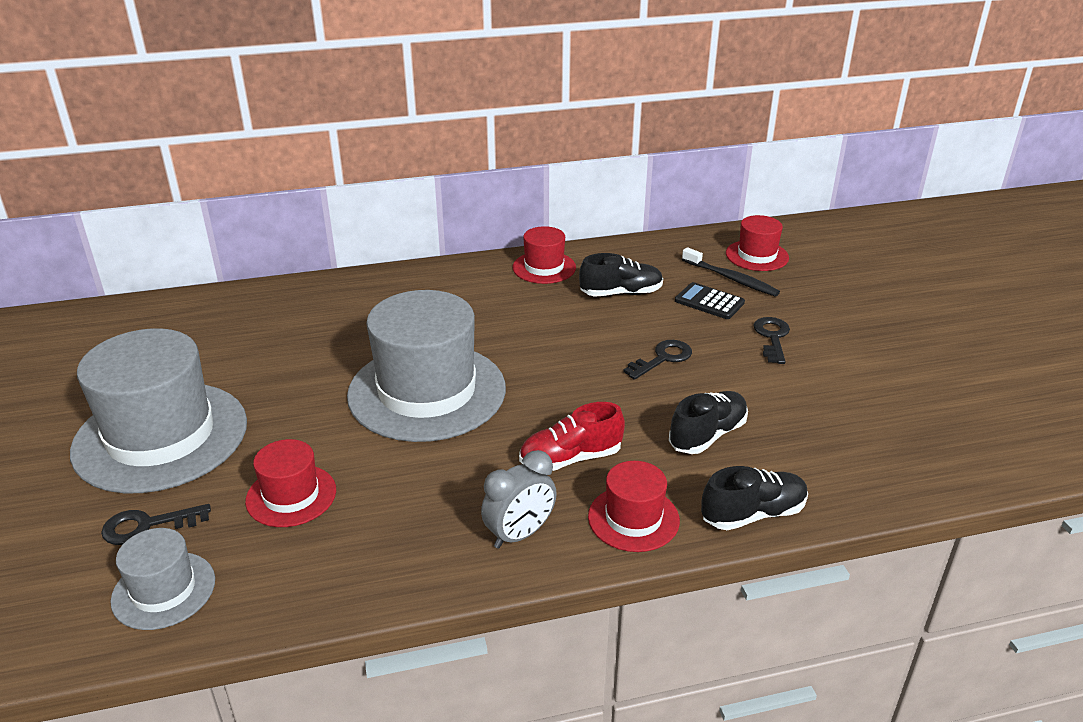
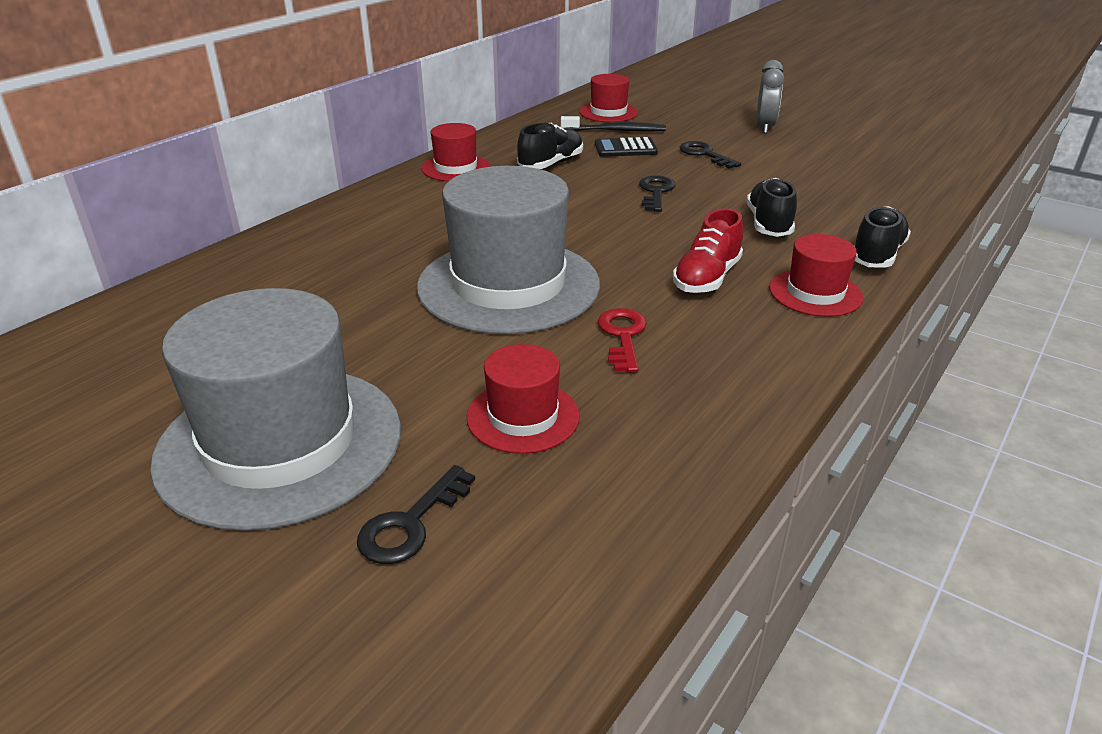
camera: 40 degrees left, 0 degrees up
grey hat [111,528,215,630] -> none
grey clock [481,450,557,549] -> grey clock moved to [756,60,784,134]
none -> red key [598,308,647,373]

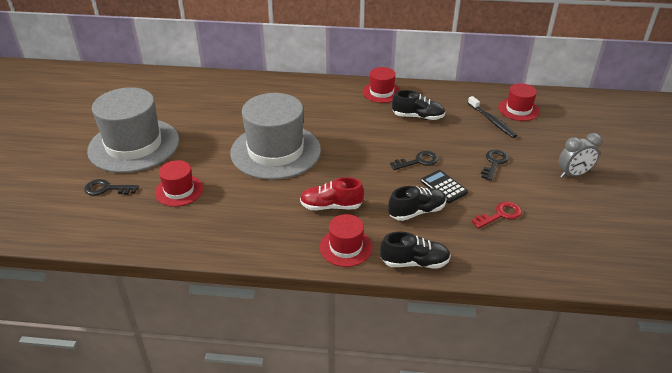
camera: 60 degrees right, 5 degrees up
black calculator [595,137,658,157] -> black calculator moved to [421,170,468,203]
red key [598,308,647,373] -> red key moved to [472,201,522,229]

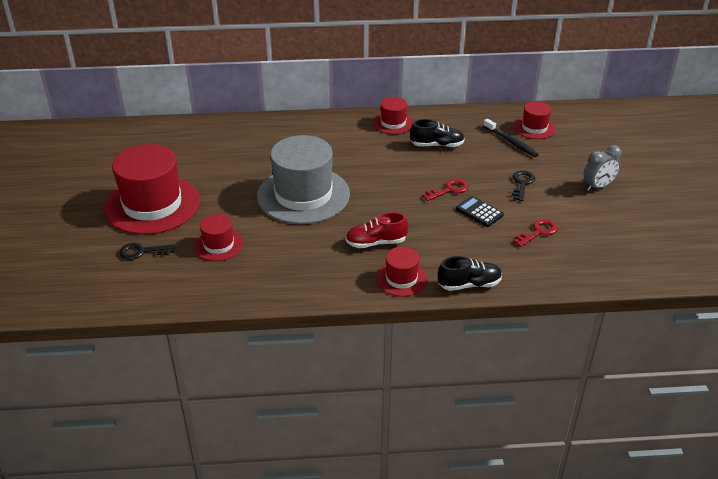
camera: 10 degrees left, 0 degrees up
grey hat [87,87,179,173] -> red hat [104,144,200,235]
black shoe [388,186,446,221] -> none
black key [390,151,439,170] -> red key [422,179,468,201]

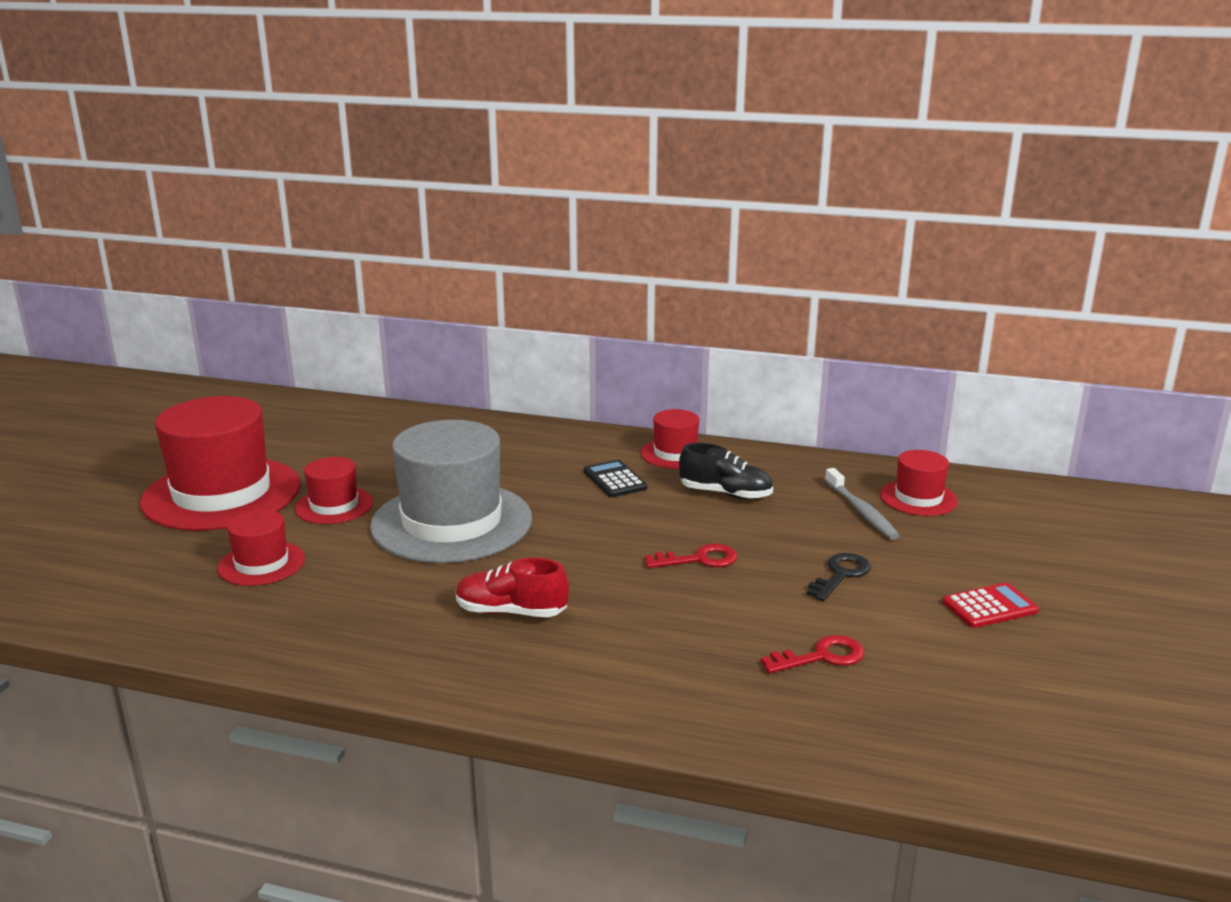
camera: 20 degrees right, 15 degrees down
black key [119,243,176,260] -> none
red hat [376,247,427,297] -> red hat moved to [295,457,373,524]
black shoe [438,256,502,291] -> none
black calculator [456,196,504,227] -> black calculator moved to [584,460,648,497]
black toothbrush [483,119,539,157] -> grey toothbrush [825,468,900,540]
grey clock [584,145,621,191] -> red calculator [942,583,1039,628]

